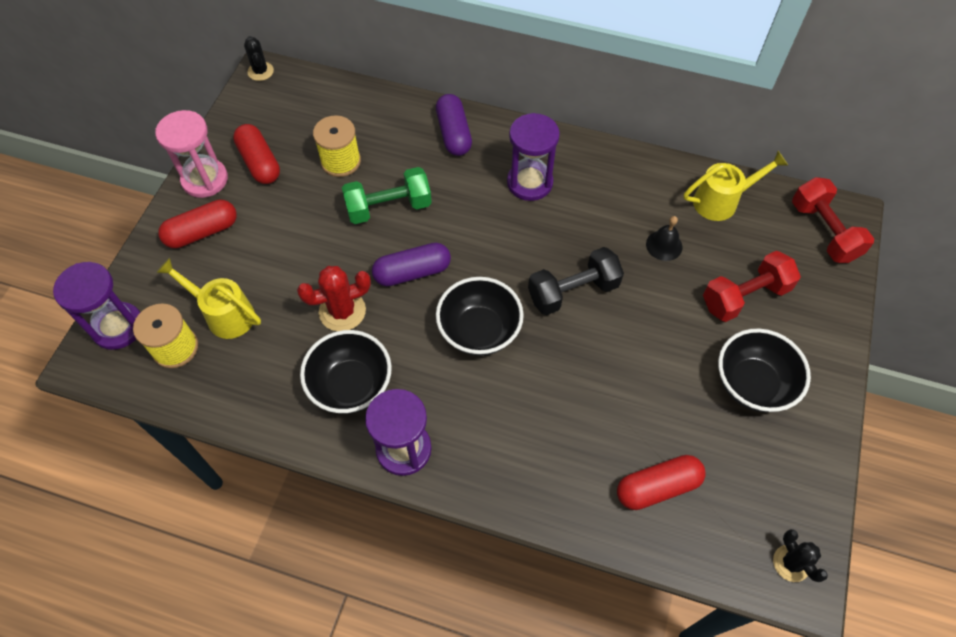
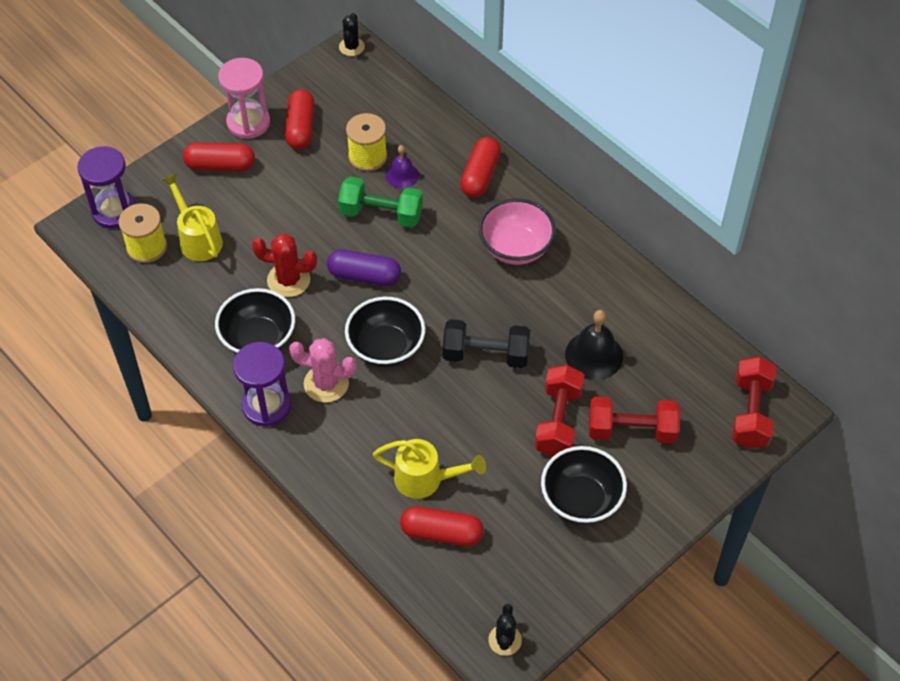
camera: 30 degrees right, 5 degrees down
purple capsule [436,94,472,156] -> red capsule [460,137,501,197]
purple hourglass [507,113,560,201] -> pink bowl [479,198,556,265]
black bell [646,216,682,261] -> black bell [565,310,623,380], size x1.60
yellow watering can [684,151,788,221] -> yellow watering can moved to [373,439,486,499]
none -> pink cactus [289,338,357,403]
none -> purple bell [386,145,419,188]
none -> red dumbbell [535,365,584,457]

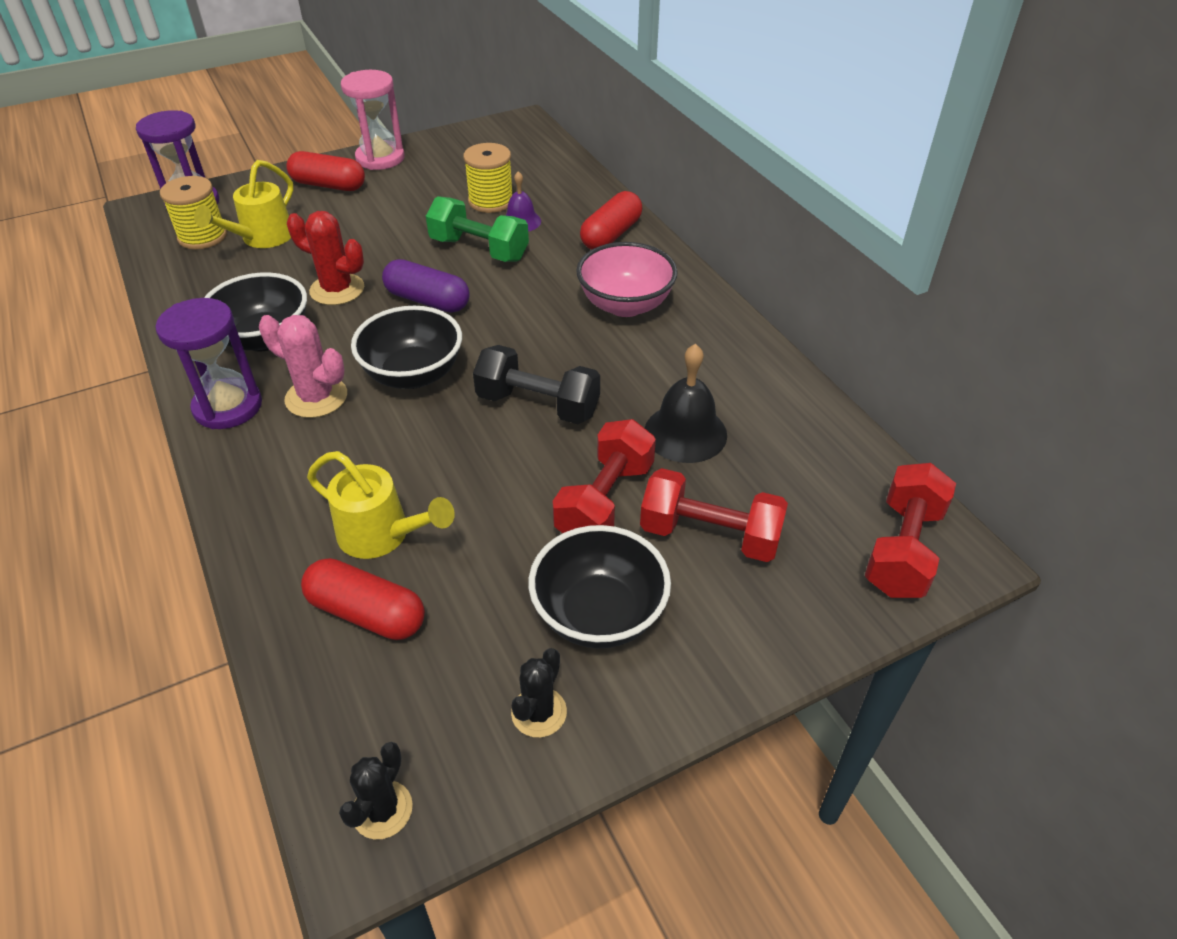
camera: 15 degrees right, 10 degrees down
yellow watering can [161,173,223,261] -> yellow watering can turned 135 degrees counterclockwise [194,160,294,248]
red capsule [285,89,315,149] -> none
black cactus [339,13,365,56] -> black cactus moved to [511,648,567,738]

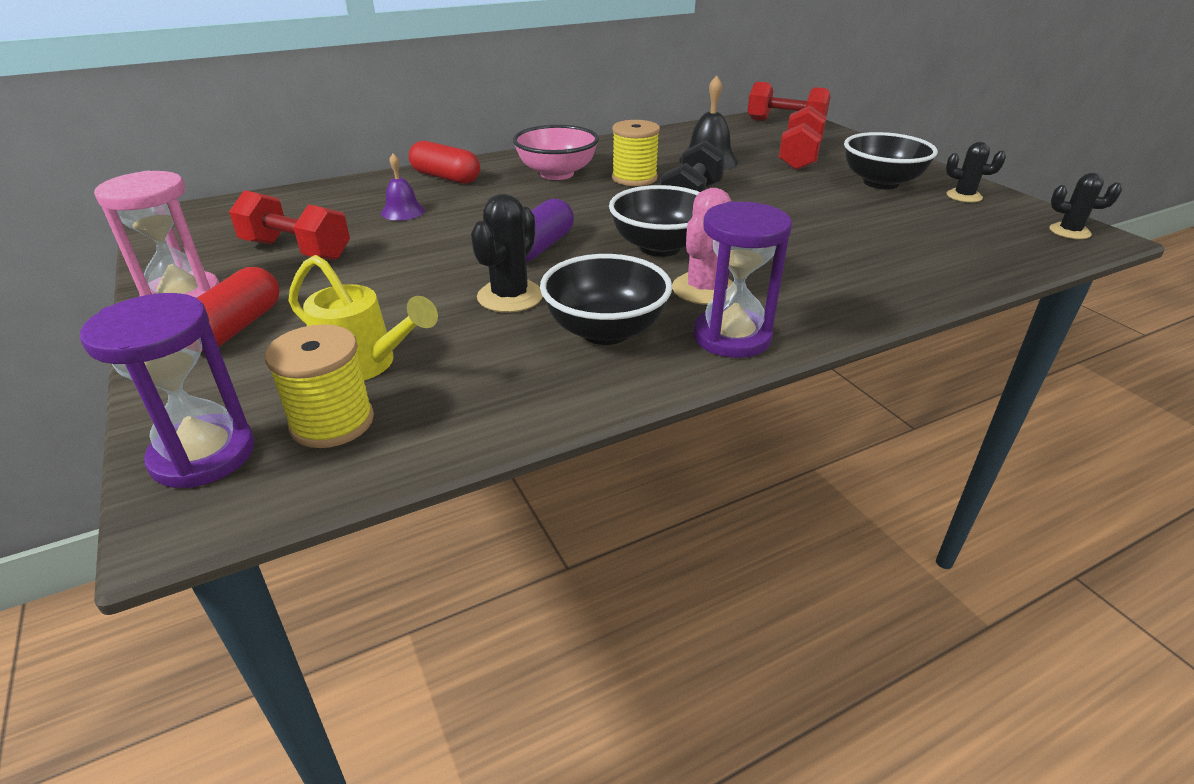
camera: 90 degrees left, 10 degrees down
red cactus [287,211,364,305] -> black cactus [471,194,543,312]
red capsule [301,558,425,640] -> none
yellow watering can [307,451,455,559] -> none
green dumbbell [426,196,529,262] -> none
yellow spool [463,143,513,213] -> yellow spool moved to [612,120,660,186]
red dumbbell [553,419,656,533] -> red dumbbell moved to [229,190,350,261]

